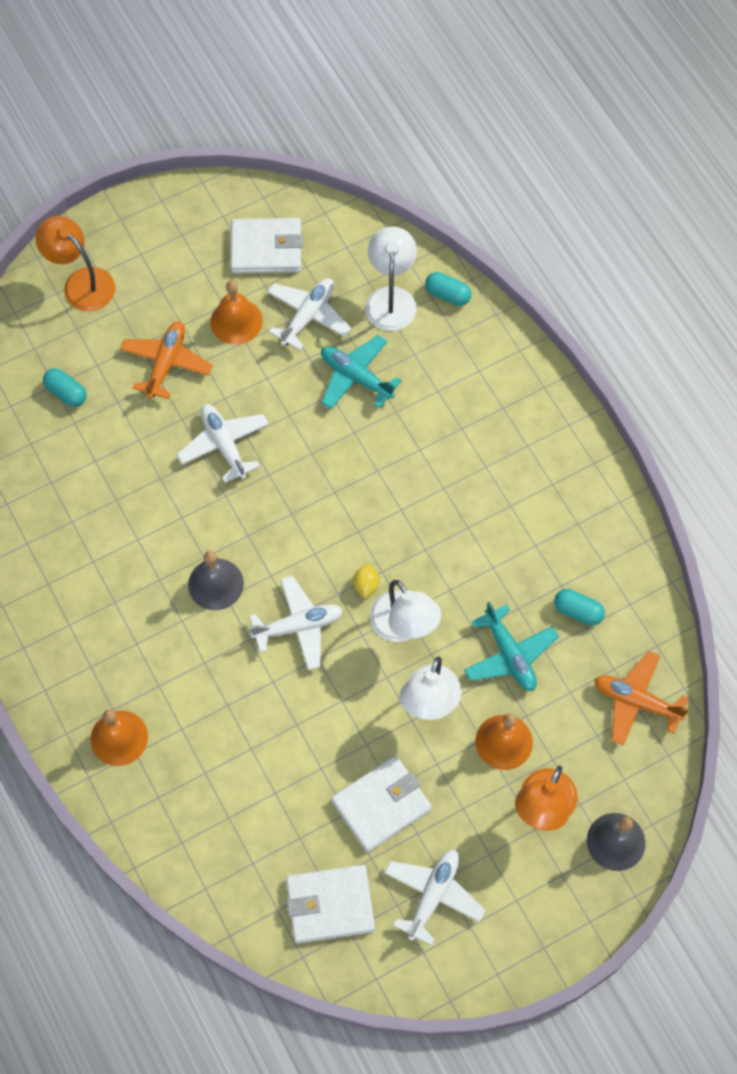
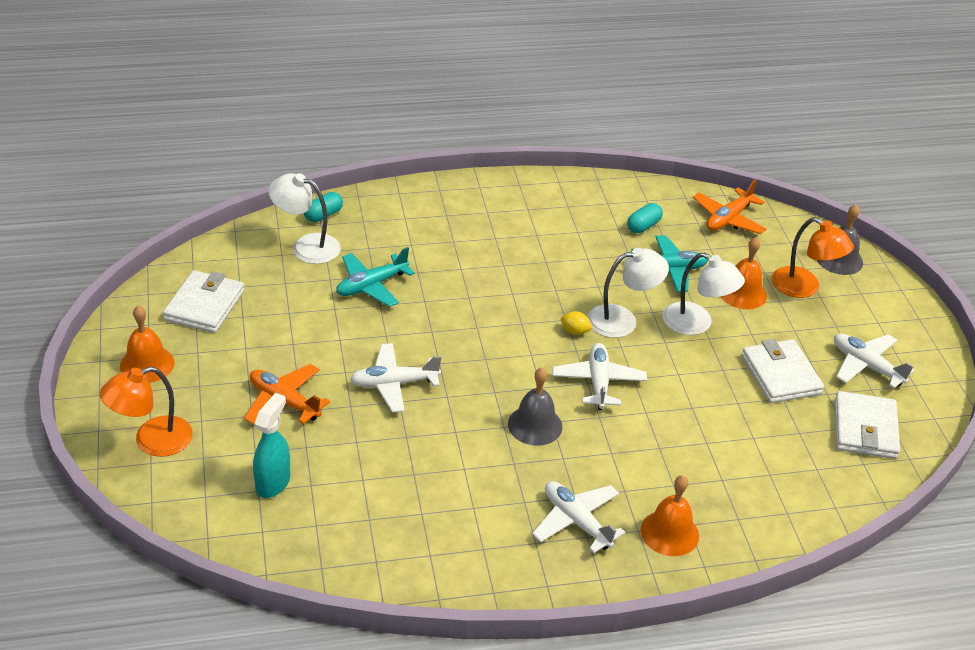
camera: 75 degrees left, 25 degrees down
turquoise capsule [43,368,87,407] -> turquoise spray bottle [253,393,290,498]
orange bell [210,281,263,345] -> orange bell moved to [120,306,174,383]
white plane [267,278,351,350] -> white plane moved to [532,481,626,553]

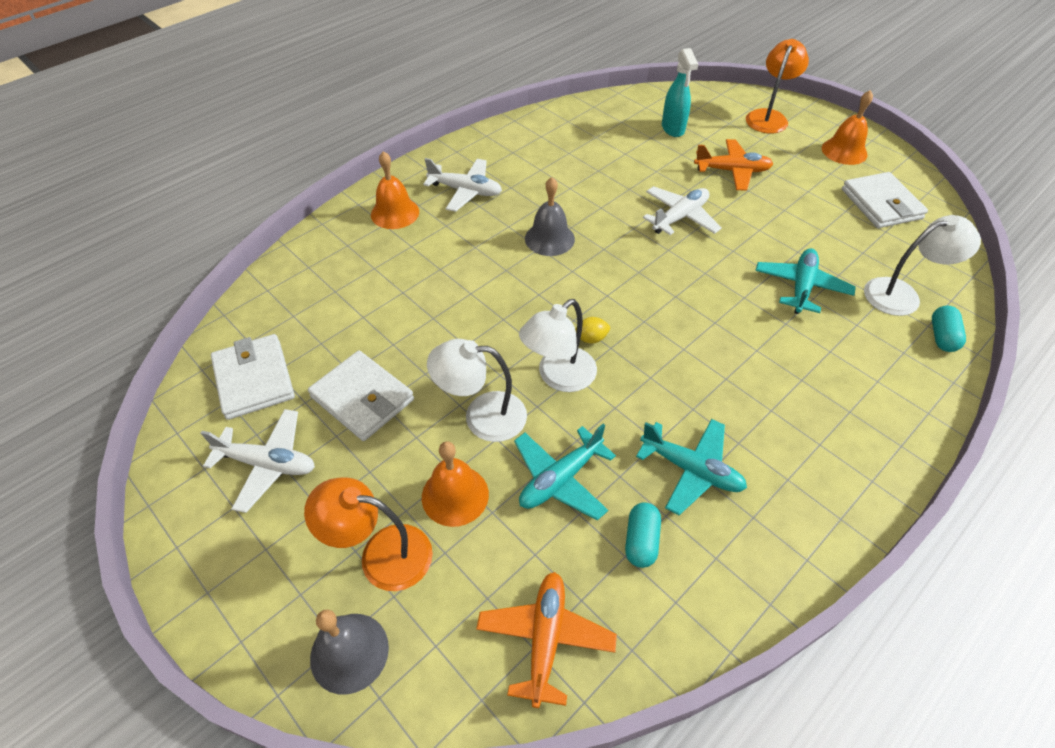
camera: 150 degrees right, 10 degrees up
white plane [552,343,647,410] -> none
none -> turquoise plane [636,419,747,515]

